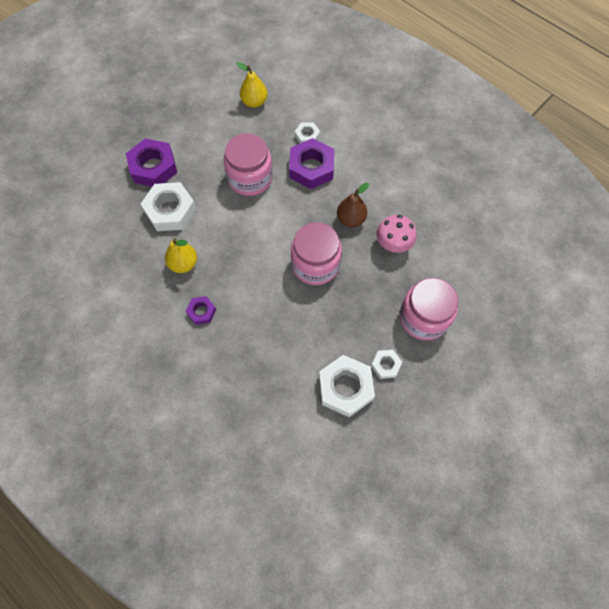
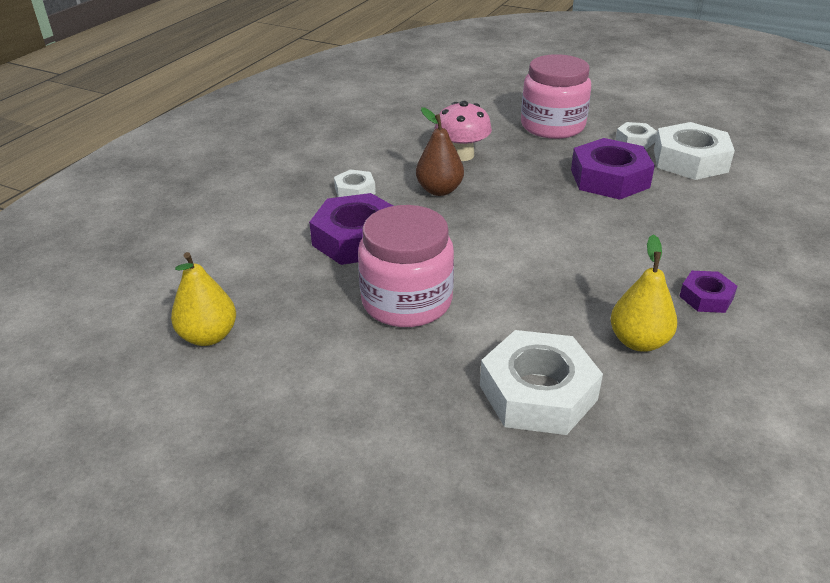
camera: 105 degrees left, 30 degrees down
purple nut [126,138,177,187] -> purple nut moved to [571,138,655,200]
pink jar [291,222,342,285] -> none
white nut [295,122,320,143] -> white nut moved to [334,169,376,197]

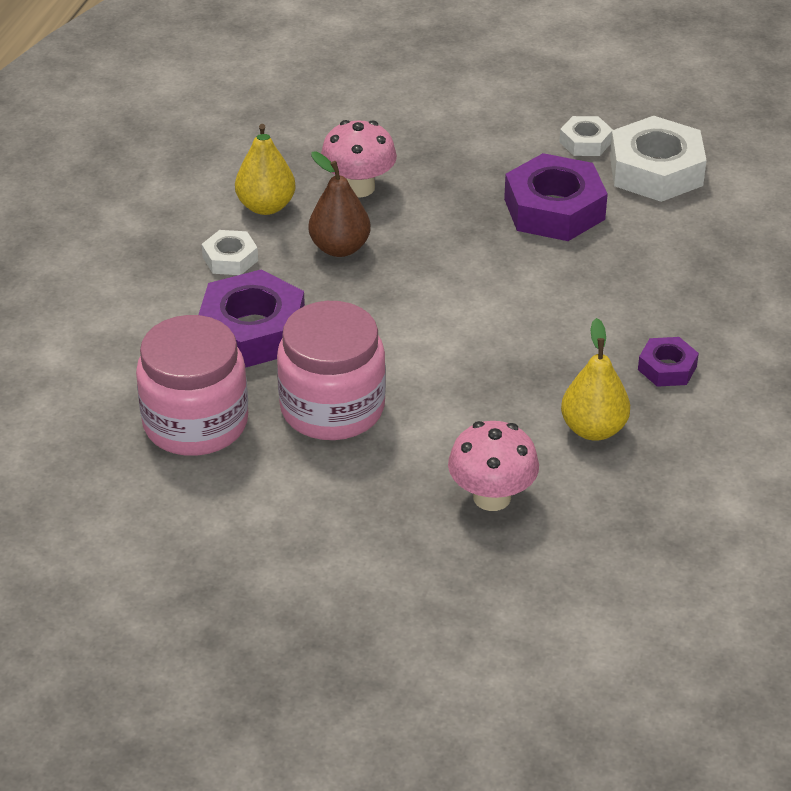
camera: 10 degrees left, 5 degrees up
yellow pear [171,252,236,346] -> yellow pear moved to [235,124,296,215]
white nut [480,330,603,435] -> pink mushroom [448,421,539,511]
pink jar [521,54,591,139] -> pink jar moved to [136,315,248,456]

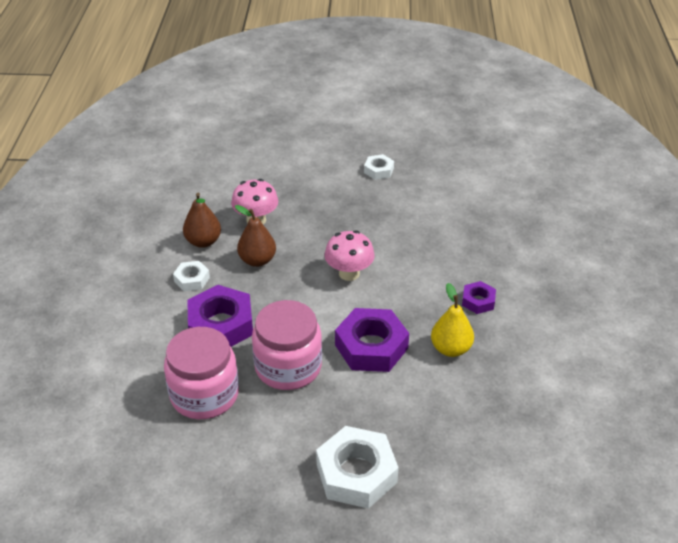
camera: 15 degrees left, 0 degrees up
yellow pear [235,124,296,215] -> brown pear [183,193,221,248]
pink mushroom [448,421,539,511] -> pink mushroom moved to [324,230,375,281]
purple nut [504,153,608,241] -> purple nut moved to [335,308,409,372]
white nut [610,116,707,202] -> white nut moved to [316,426,399,509]

